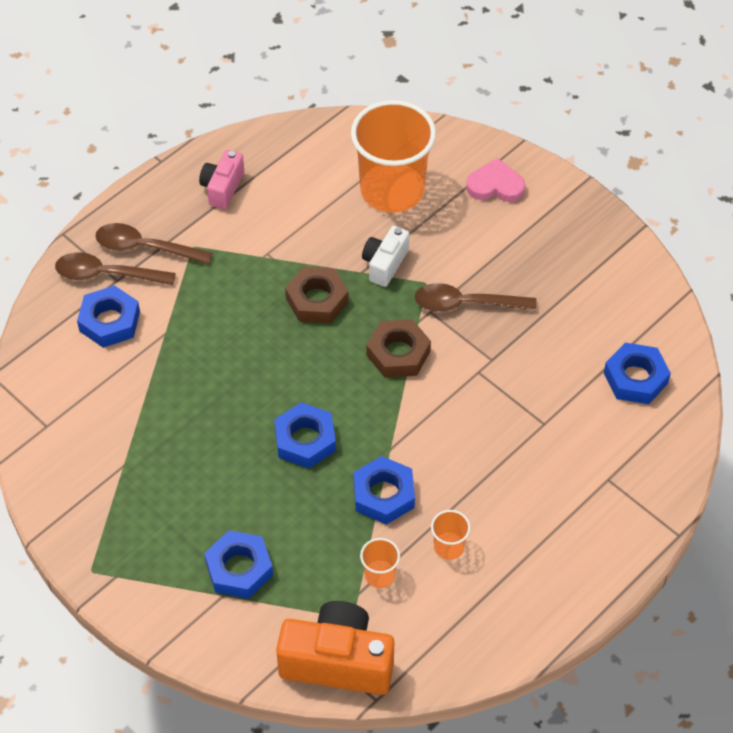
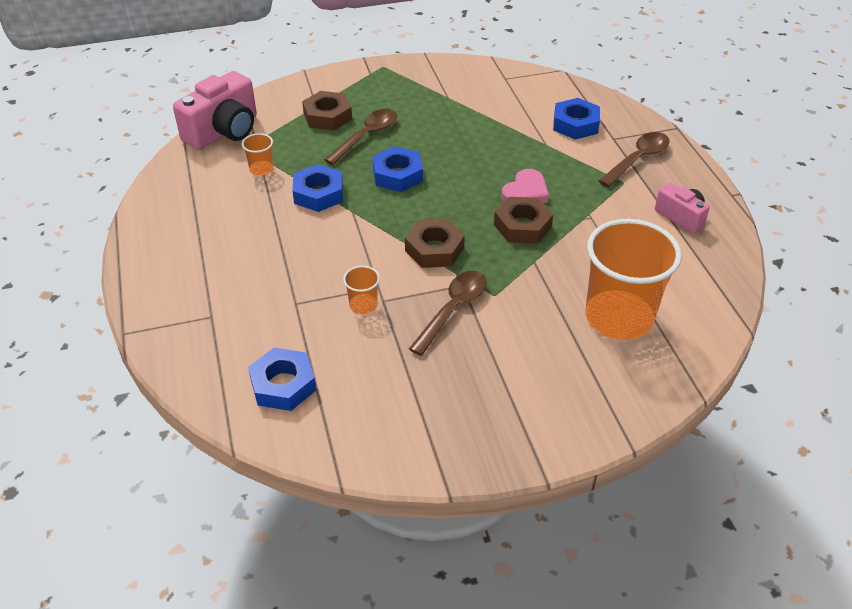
camera: 120 degrees right, 10 degrees down
brown spoon [55,252,176,285] -> brown spoon moved to [324,109,397,165]
blue nut [204,530,273,599] -> brown nut [302,91,352,131]
orange camera [276,601,394,695] -> pink camera [173,71,257,150]
white camera [362,226,409,287] -> none
orange cup [431,510,471,560] -> orange cup moved to [343,266,380,314]
pink heart [466,158,525,202] -> pink heart moved to [501,169,549,203]

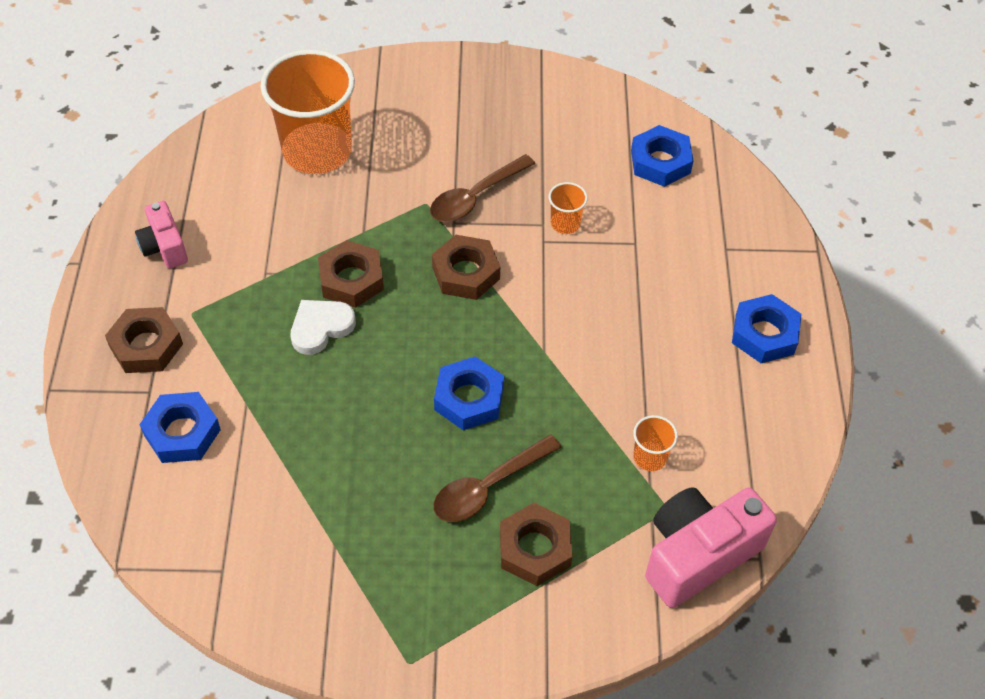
camera: 165 degrees left, 10 degrees up
blue nut [292,164,343,212] -> blue nut moved to [732,294,802,363]
pink heart [501,169,549,203] -> white heart [291,300,356,355]
brown spoon [599,132,670,187] -> brown nut [105,307,183,373]

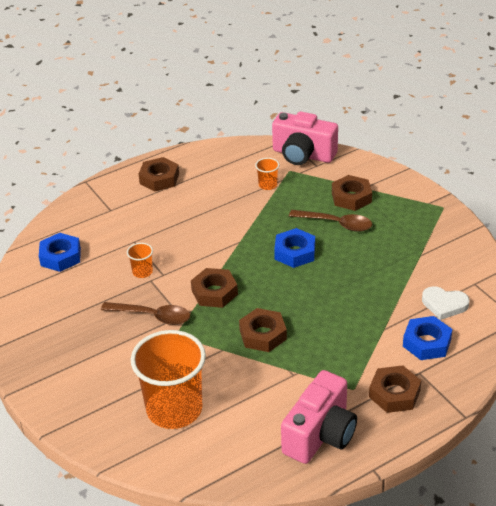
camera: 120 degrees left, 15 degrees down
pink camera [135,201,188,269] -> pink camera [281,370,357,464], size x1.76
white heart [291,300,356,355] -> white heart moved to [422,286,469,320]
blue nut [732,294,802,363] -> brown nut [139,157,179,191]

